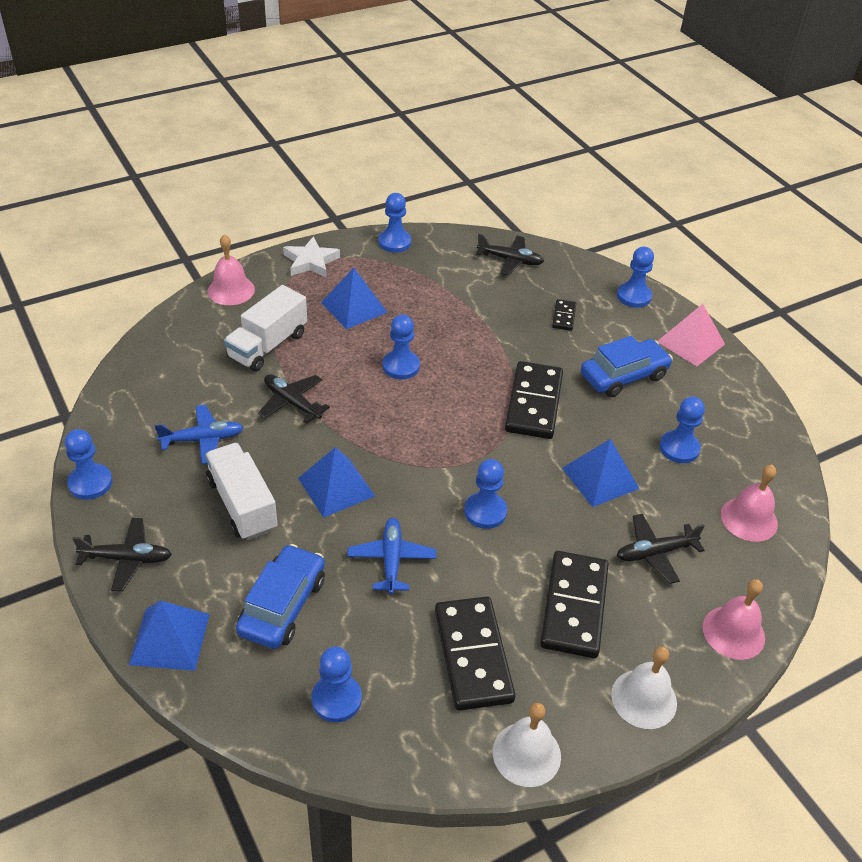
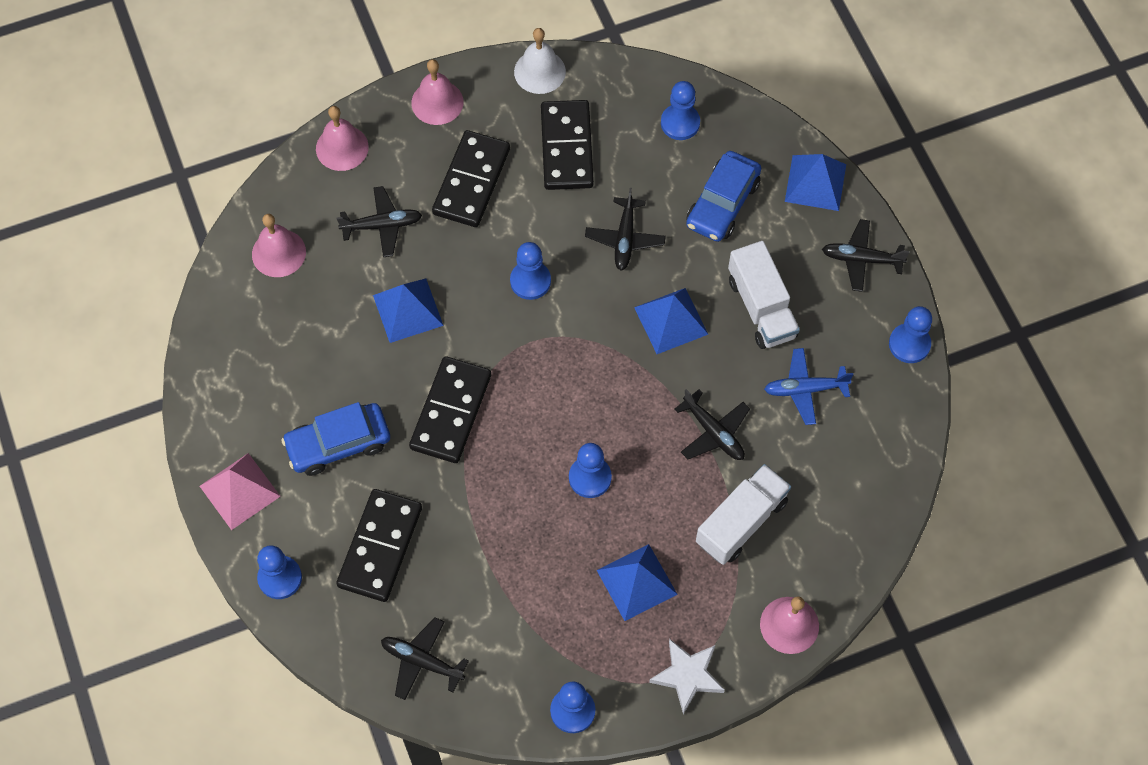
camera: 170 degrees left, 20 degrees up
blue plane [347,518,436,595] -> black plane [585,188,666,270]
black domino [552,299,576,331] -> black domino [336,489,422,602], size x2.12
white bell [611,646,677,729] -> pink bell [411,59,464,125]
blue pawn [659,397,705,463] -> none

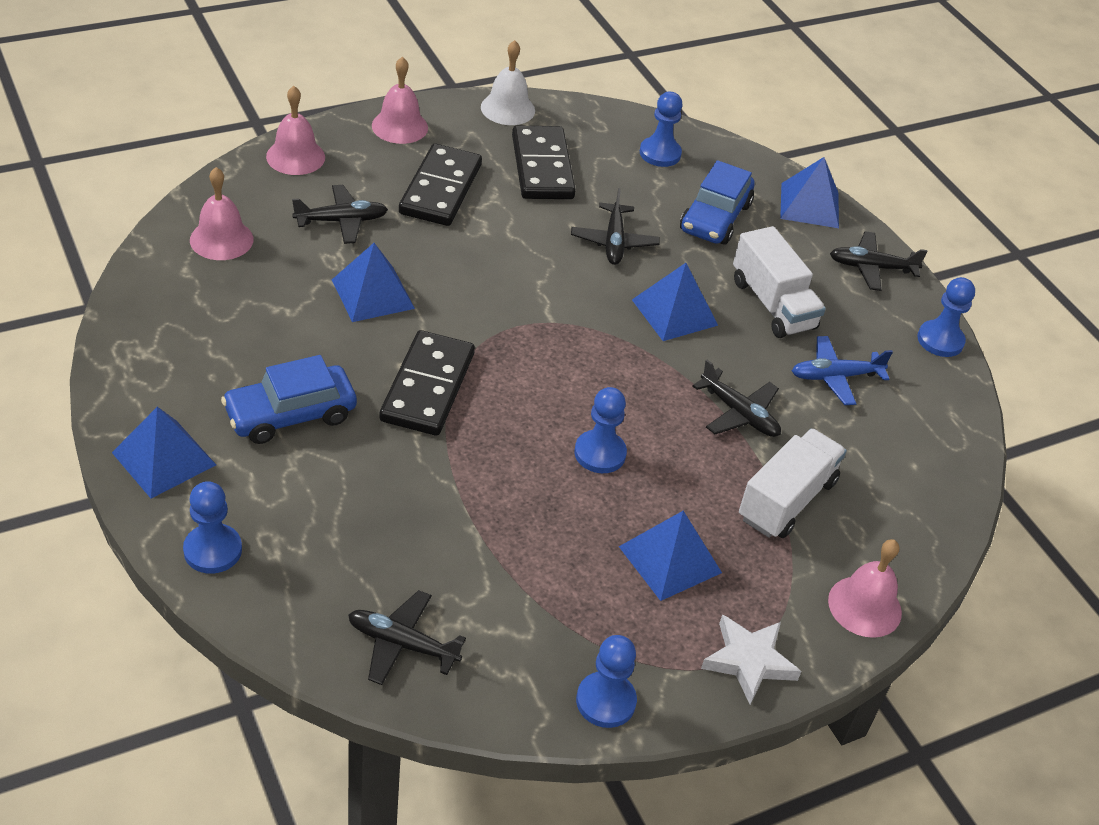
camera: 10 degrees left, 20 degrees down
pink pyramid [200,453,281,530] -> blue pyramid [112,407,216,499]
black domino [336,489,422,602] -> none
blue pawn [510,242,551,300] -> none

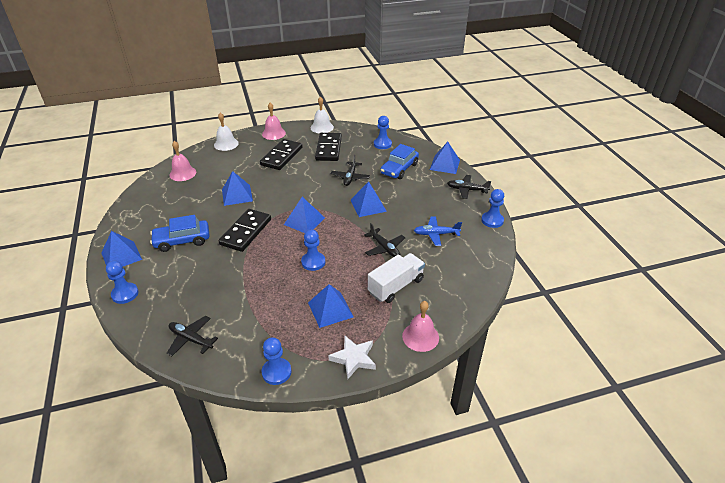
camera: 15 degrees right, 5 degrees down
pink bell [266,86,325,175] -> white bell [214,113,239,151]
black plane [292,185,388,244] -> none
white truck [733,226,826,338] -> none
none -> blue pyramid [284,197,325,233]

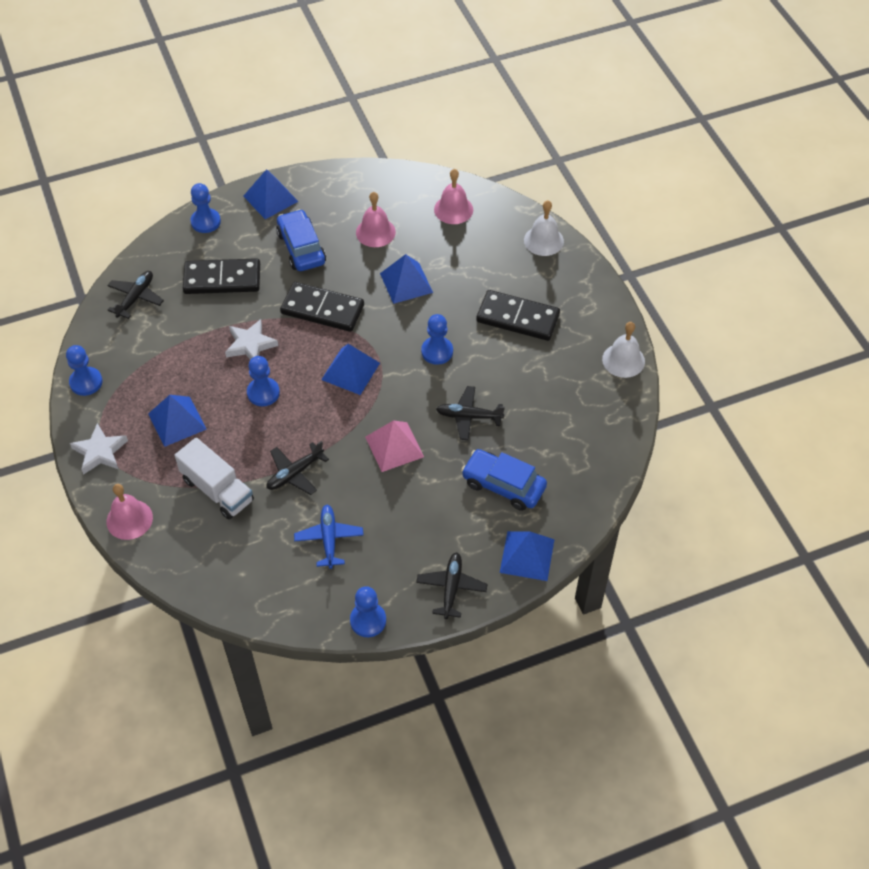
camera: 85 degrees right, 15 degrees up
pink bell [262,103,286,140] -> pink bell moved to [356,192,396,247]
black domino [315,133,342,161] -> black domino moved to [183,258,260,294]
blue pyramid [350,181,387,217] -> pink pyramid [365,420,424,472]
blue pawn [374,116,392,149] -> blue pawn moved to [421,314,453,365]
none -> white star [225,319,278,360]

